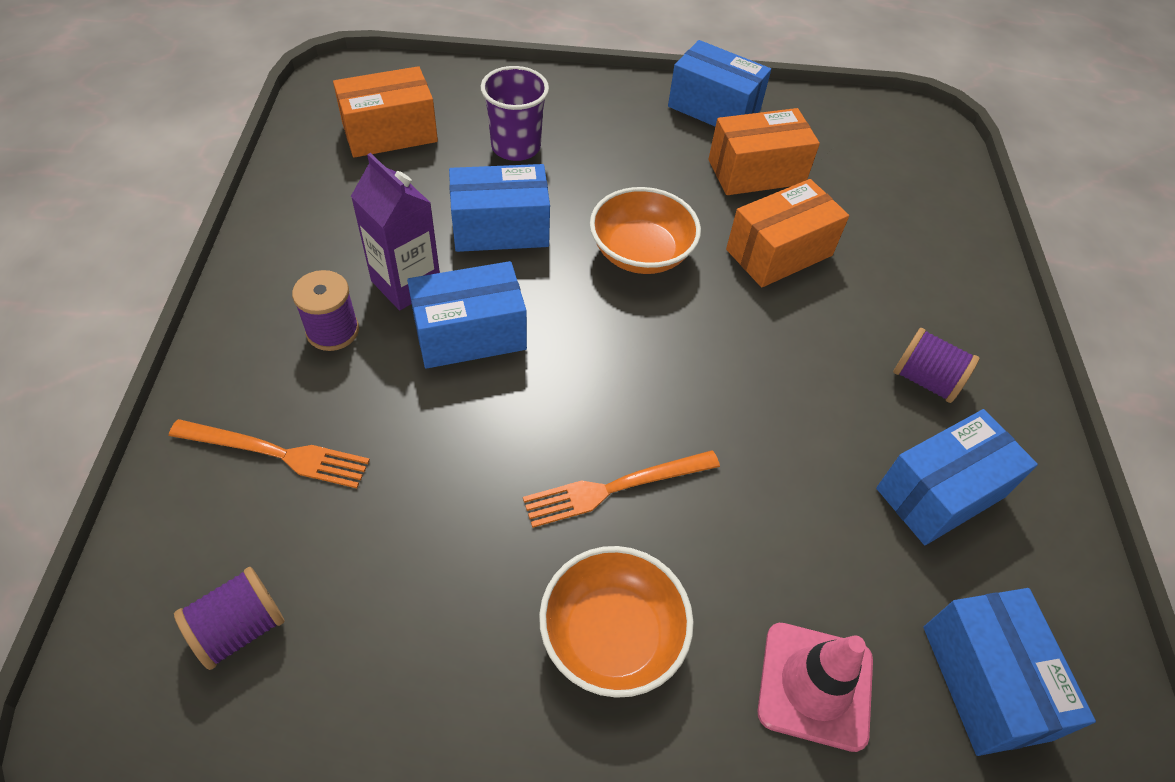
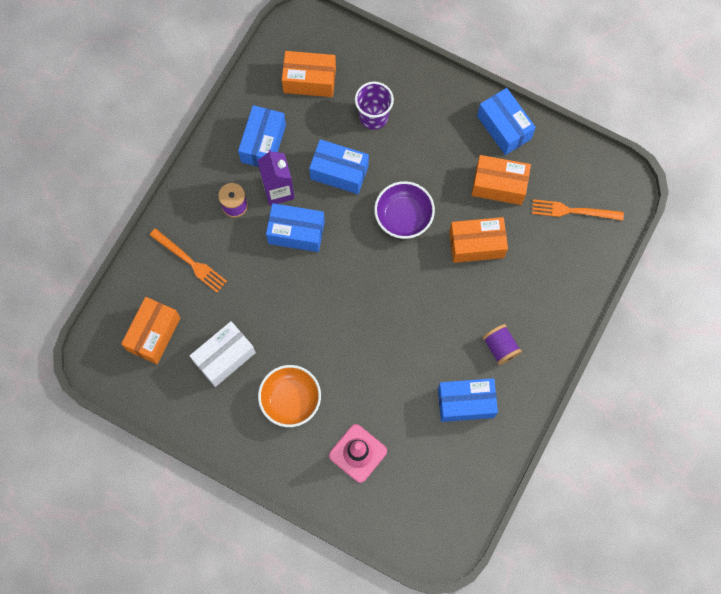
camera: 30 degrees right, 20 degrees up
purple spool [174,567,285,670] -> orange box [121,297,181,364]
orange fork [523,450,720,528] -> orange fork moved to [532,199,624,221]
orange bowl [590,187,701,274] -> purple bowl [374,181,435,239]
blue box [923,588,1096,756] -> blue box moved to [238,105,286,167]
none -> white box [190,321,256,387]

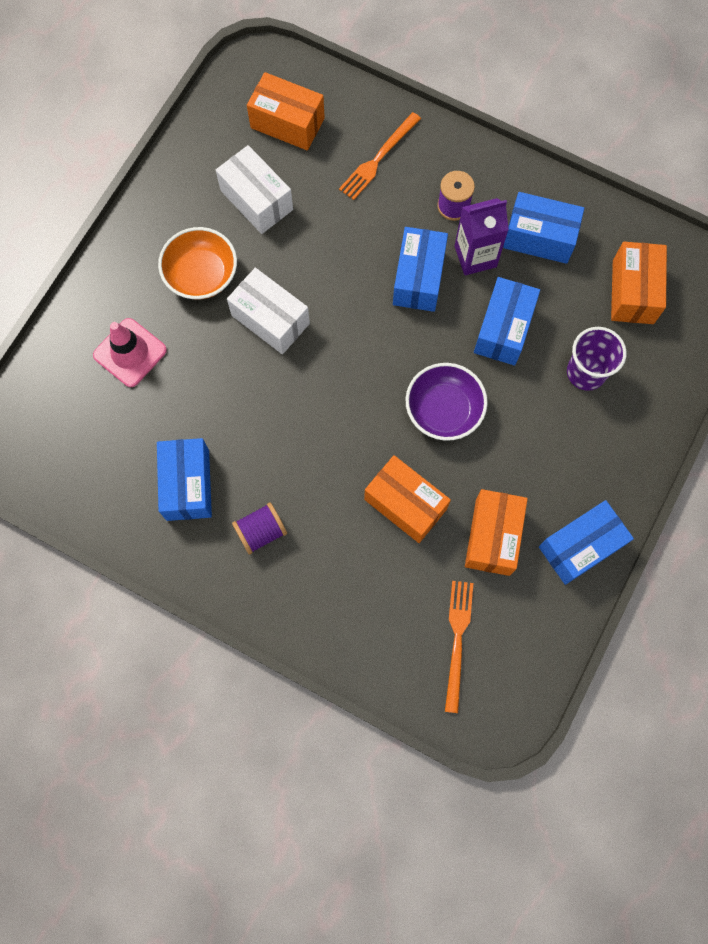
camera: 90 degrees right, 0 degrees up
orange box [449,217,508,263] -> orange box turned 45 degrees counterclockwise [364,455,451,543]
none -> white box [227,268,310,354]

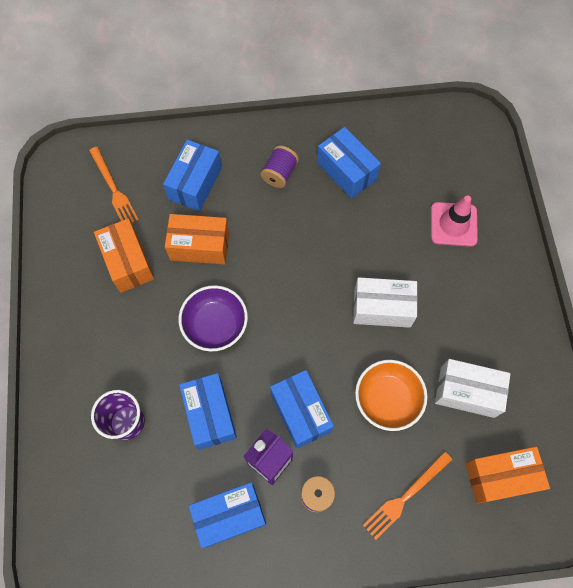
camera: 145 degrees right, 5 degrees down
orange bowl [158,227,237,299] -> orange bowl moved to [355,360,428,431]
orange fork [339,112,421,200] -> orange fork turned 135 degrees counterclockwise [363,451,452,540]
blue box [539,500,634,585] -> blue box moved to [163,140,222,211]
orange box [611,242,667,324] -> none

